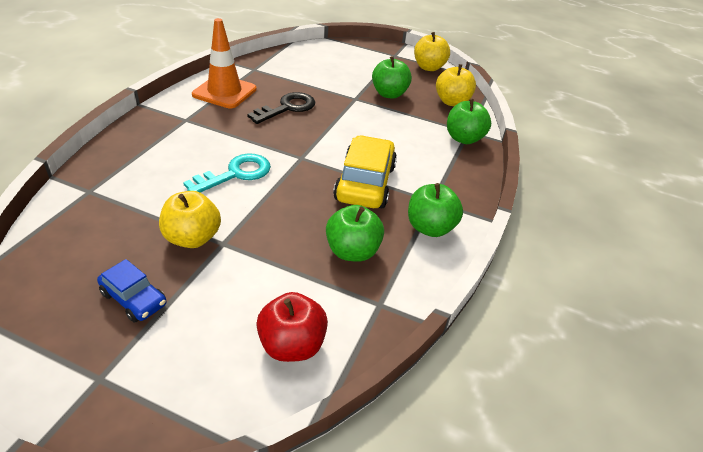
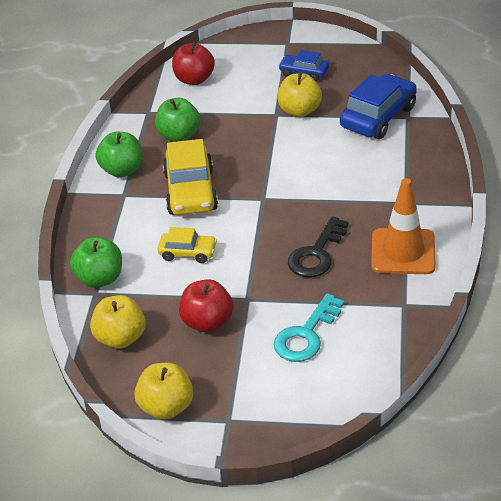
camera: 170 degrees right, 0 degrees up
turquoise key [183,154,271,193] -> turquoise key moved to [274,293,344,362]
green apple [372,56,412,99] -> red apple [179,279,234,333]
none -> yellow car [158,227,217,263]
none -> blue car [340,74,417,139]

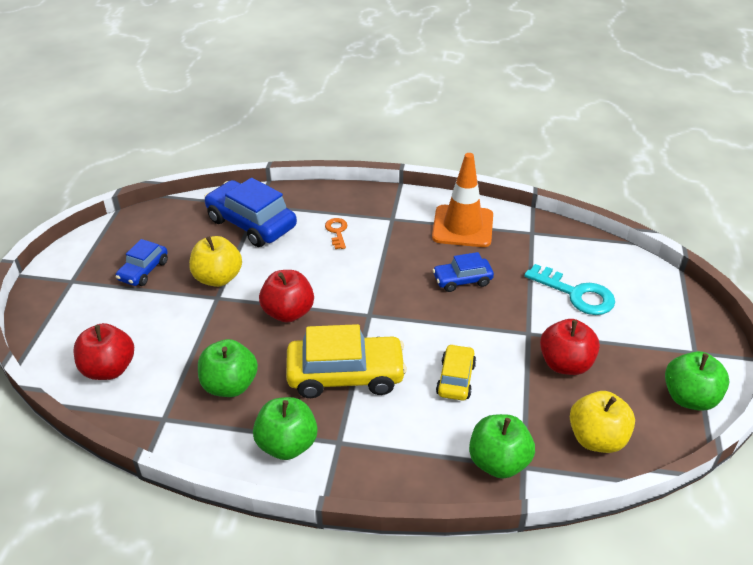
camera: 90 degrees left, 0 degrees up
yellow apple [134,363,193,420] -> green apple [665,351,729,411]
black key [288,216,349,278] -> blue car [433,252,494,292]
none -> red apple [259,270,314,323]
none -> orange key [325,218,347,249]

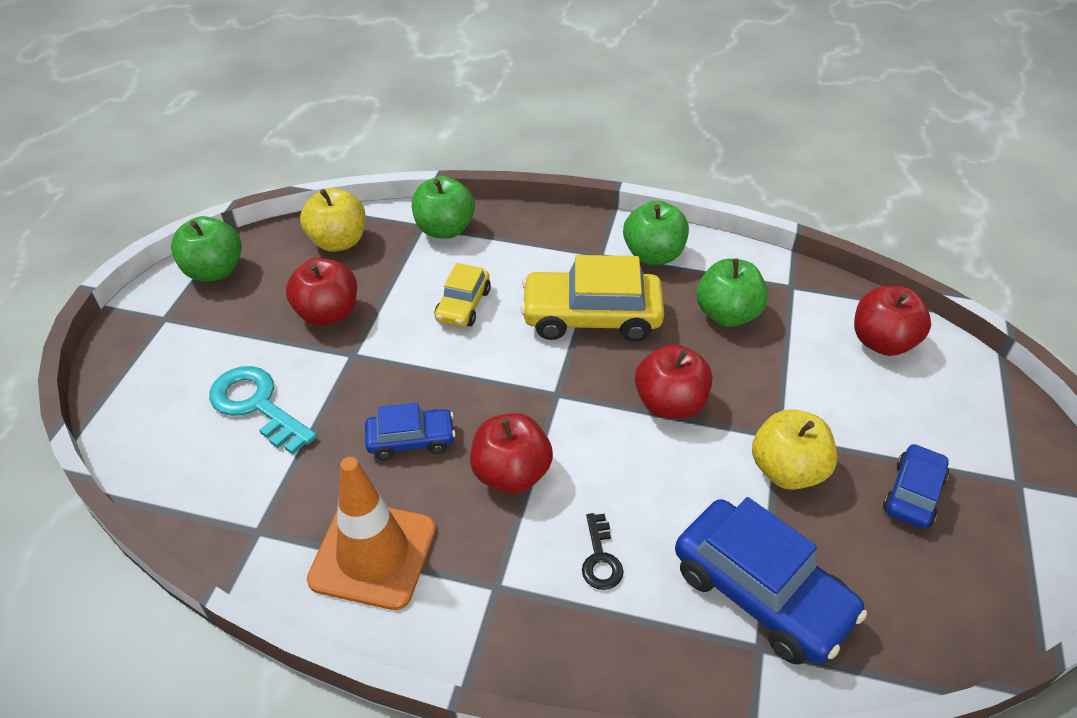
camera: 175 degrees left, 5 degrees up
orange key [325,218,347,249] -> black key [582,513,623,590]
none -> red apple [470,413,553,494]

